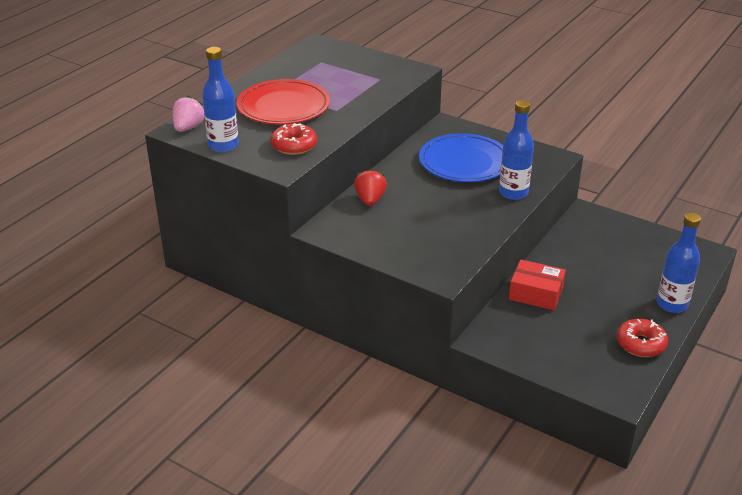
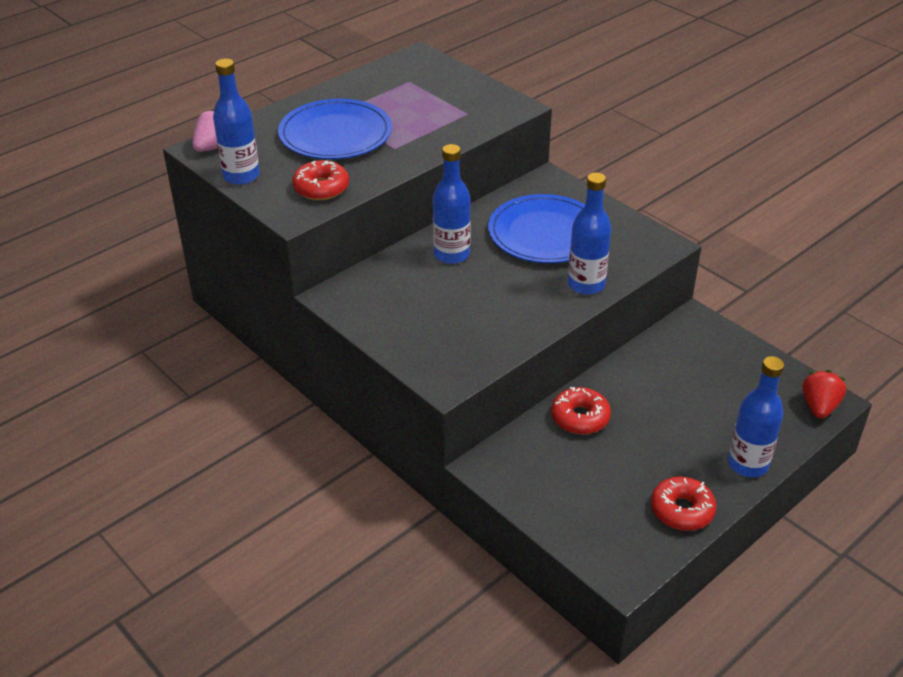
camera: 15 degrees right, 5 degrees up
red plate [237,79,330,124] -> blue plate [278,99,392,159]
red strawberry [354,169,387,206] -> red strawberry moved to [802,370,846,419]
red box [509,259,566,310] -> red donut [551,387,611,434]
none -> blue bottle [433,144,471,264]

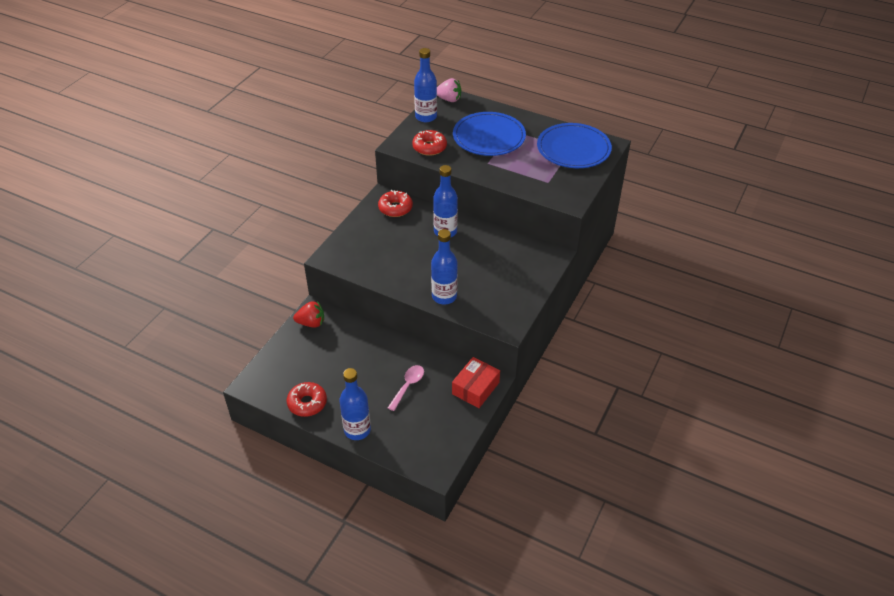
camera: 70 degrees right, 5 degrees up
blue plate [488,194,585,263] -> blue plate moved to [537,123,612,168]
red donut [551,387,611,434] -> red donut moved to [378,190,413,217]
red strawberry [802,370,846,419] -> red strawberry moved to [293,301,324,328]
none -> pink spoon [388,365,424,411]
none -> red box [452,357,500,408]

